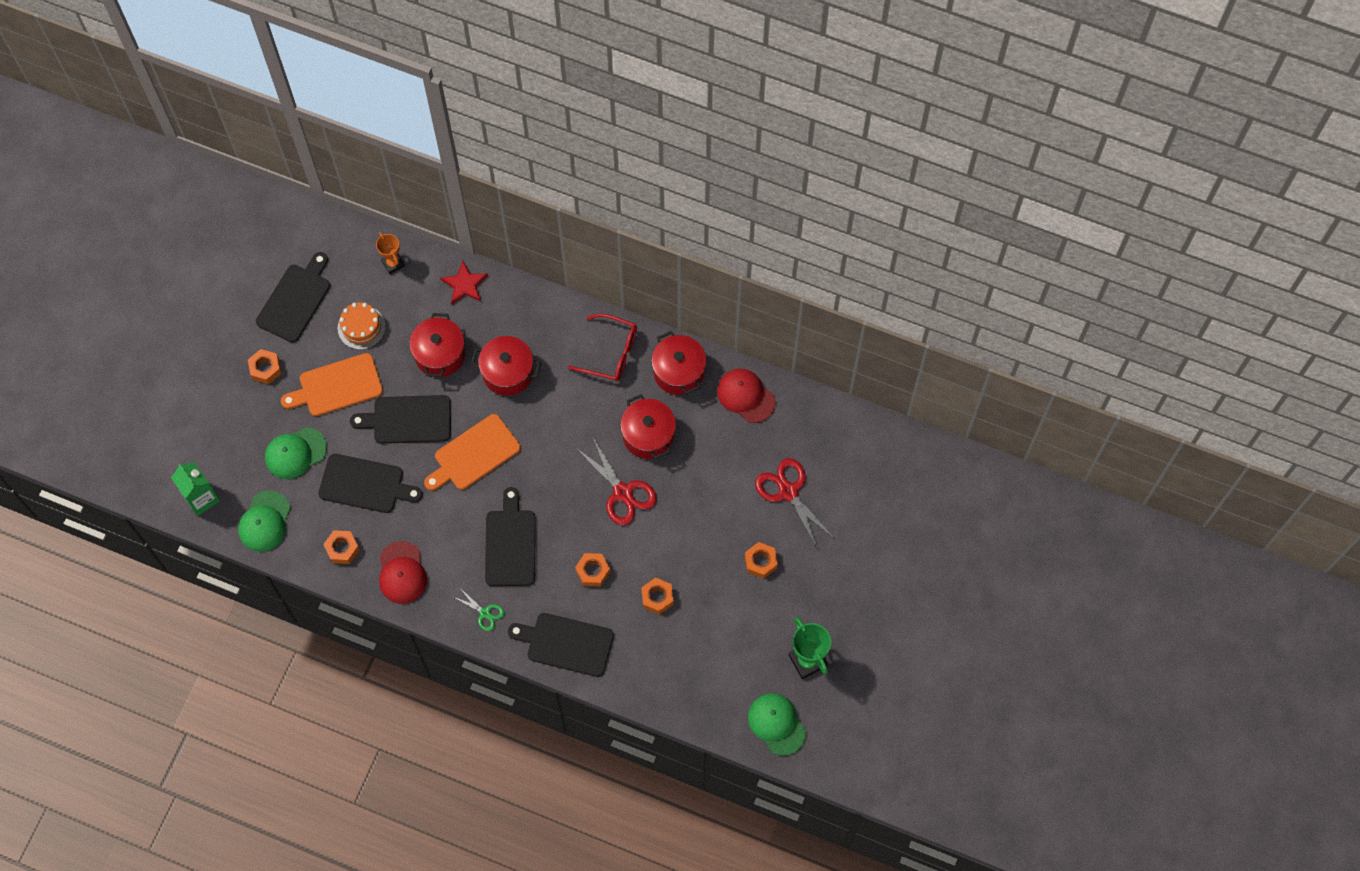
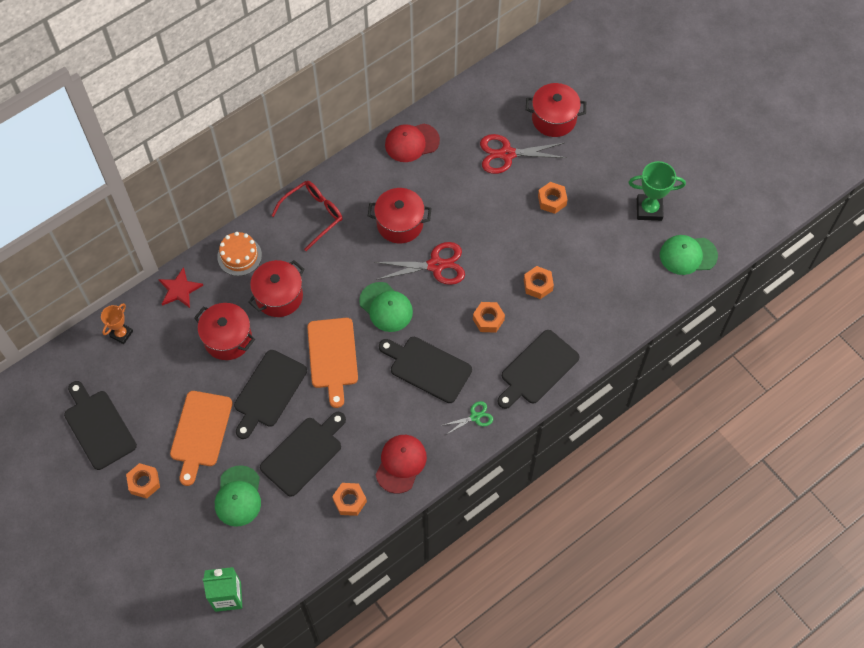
camera: 60 degrees left, 5 degrees down
green cap [238,490,291,552] -> green cap moved to [359,282,413,332]
orange cake [338,302,385,350] -> orange cake moved to [217,232,262,276]
orange trophy [376,232,405,274] -> orange trophy turned 60 degrees counterclockwise [101,303,133,344]
red cap [379,541,427,604] -> red cap turned 90 degrees counterclockwise [376,435,427,494]
red pot [651,331,706,395] -> red pot moved to [526,83,586,137]

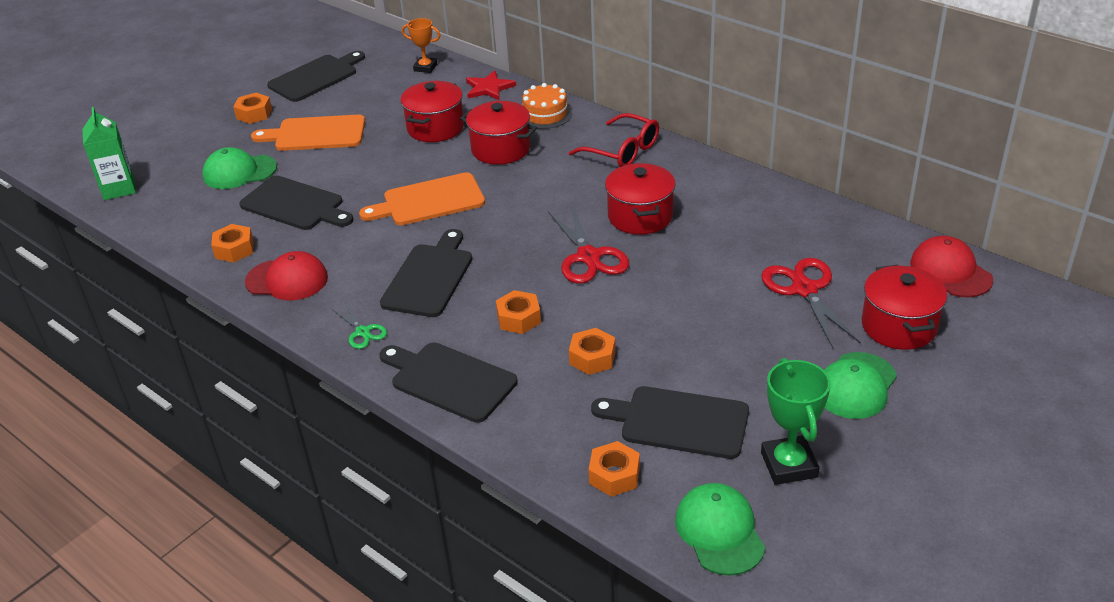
camera: 80 degrees right, 25 degrees down
black cutting board [234,350,307,439] -> black cutting board moved to [591,386,749,459]
green cap [359,282,413,332] -> green cap moved to [824,352,897,419]
red cap [385,124,440,162] -> red cap moved to [910,236,993,297]
orange nut [538,182,568,214] -> orange nut moved to [589,441,640,497]

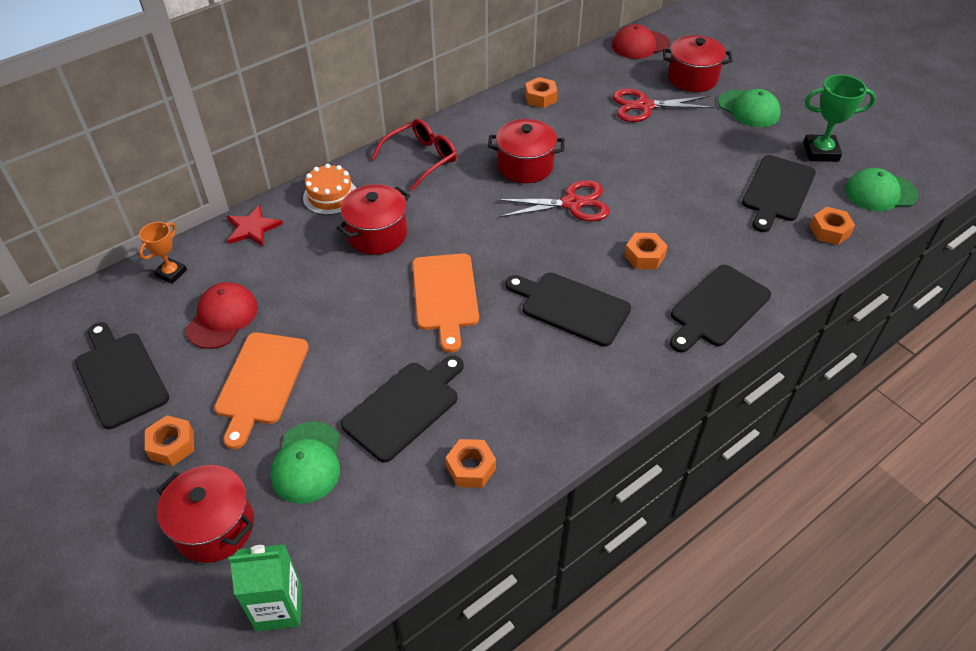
camera: 80 degrees left, 10 degrees up
red cap [245,251,328,300] -> red cap moved to [186,282,258,349]
green scissors [332,302,387,349] -> none
red pot [401,81,464,142] -> red pot moved to [157,465,254,563]
orange nut [569,328,616,375] -> orange nut moved to [525,77,557,108]

